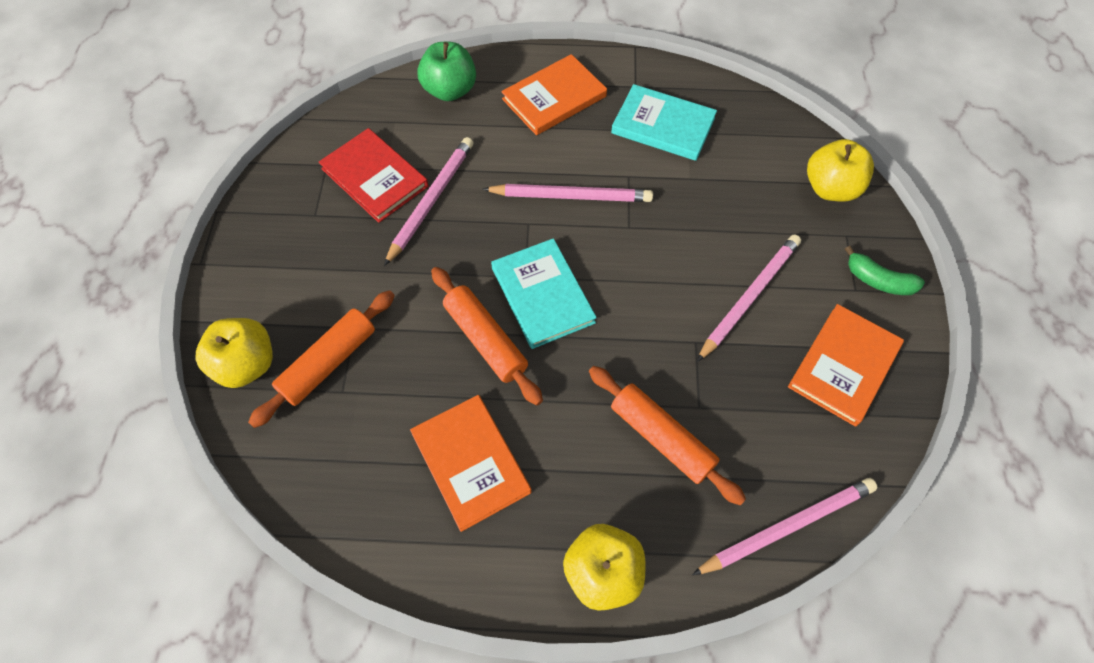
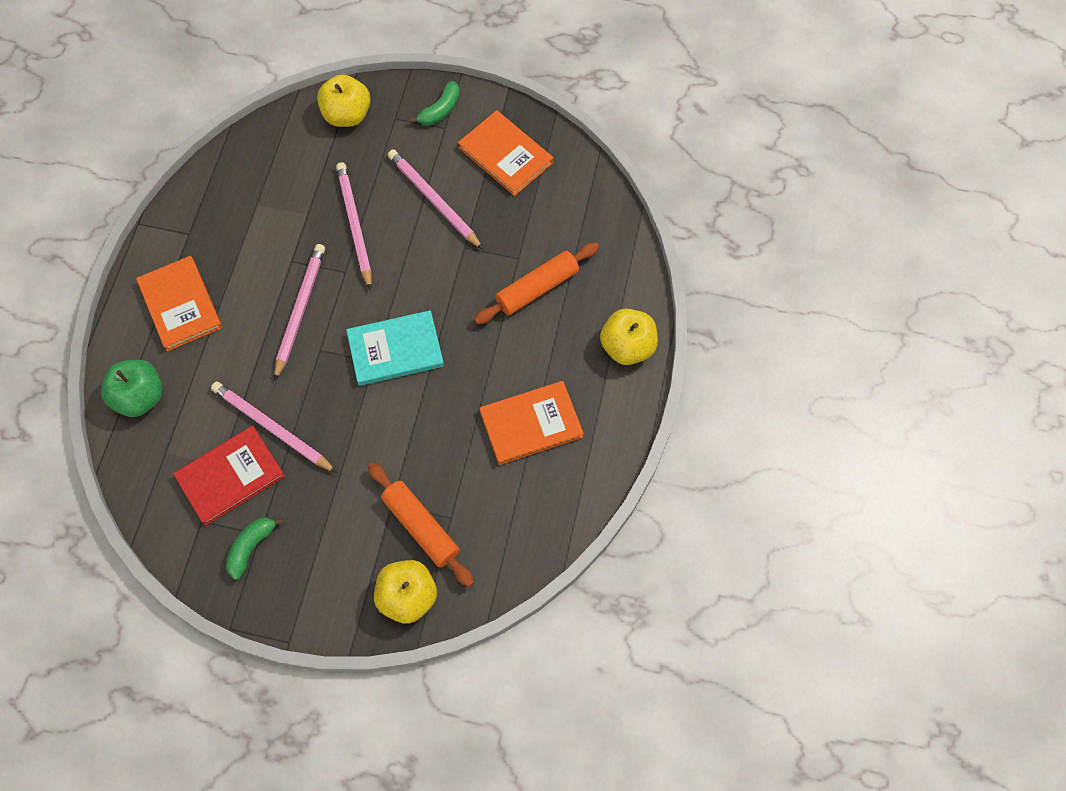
camera: 80 degrees left, 5 degrees up
orange rolling pin [431,267,543,405] -> none
turquoise book [611,84,717,161] -> none
pink pencil [692,478,878,575] -> pink pencil moved to [336,162,372,290]
none -> green banana [226,517,284,580]

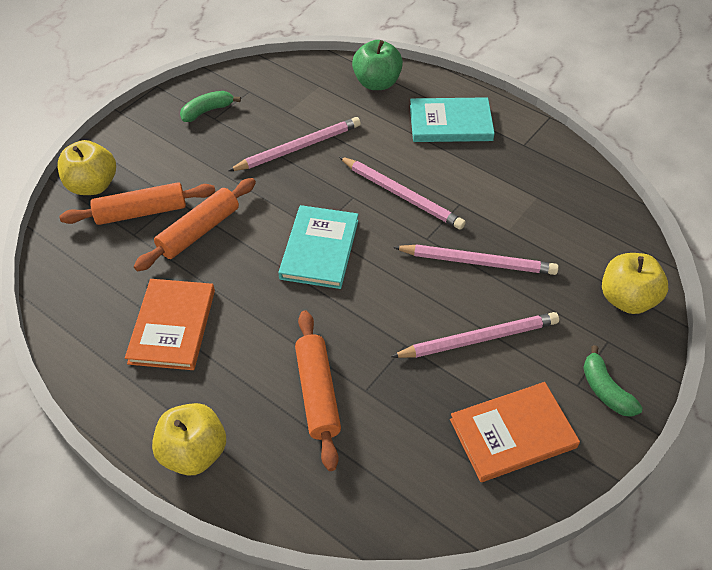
camera: 115 degrees right, 15 degrees down
orange book [136,256,222,351] -> turquoise book [410,97,495,142]
red book [173,426,285,526] -> none
green banana [226,517,284,580] -> green banana turned 90 degrees counterclockwise [180,91,241,122]
none -> orange rolling pin [134,178,256,271]

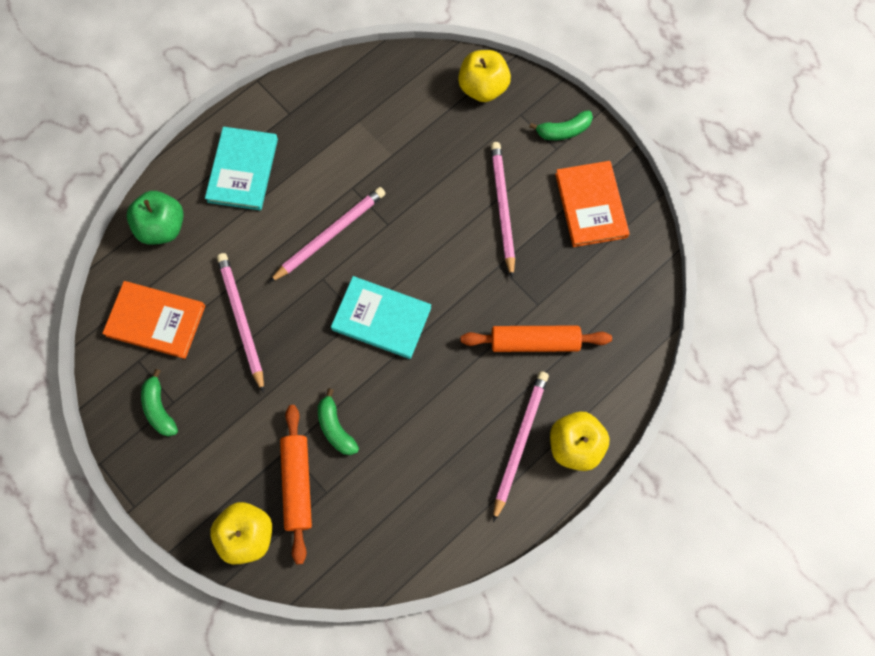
camera: 80 degrees left, 20 degrees up
orange book [125,279,215,370] -> orange book moved to [102,281,205,359]
orange rolling pin [134,178,256,271] -> green banana [318,388,359,455]
pink pencil [393,244,559,275] -> pink pencil moved to [493,371,549,522]

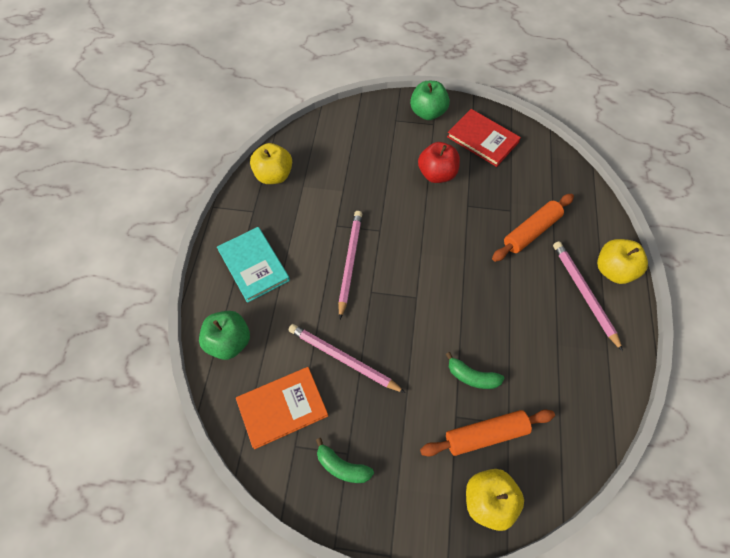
camera: 40 degrees left, 10 degrees down
orange rolling pin [280,405,312,564] -> orange rolling pin turned 60 degrees counterclockwise [420,409,555,457]
turquoise book [331,276,431,359] -> none
yellow apple [458,50,511,102] -> yellow apple moved to [250,143,292,184]
pink pencil [491,142,515,278] -> red apple [418,142,460,183]
green banana [530,110,593,140] -> green apple [410,81,450,120]
orange book [555,161,630,247] -> red book [447,109,521,167]

